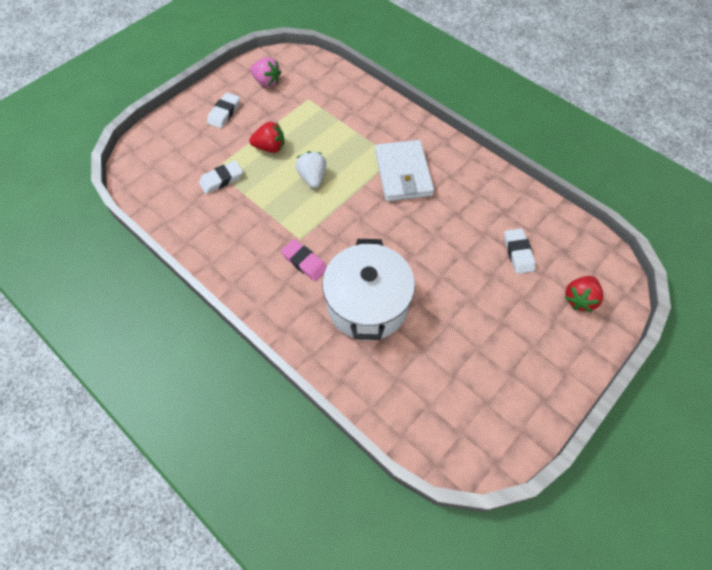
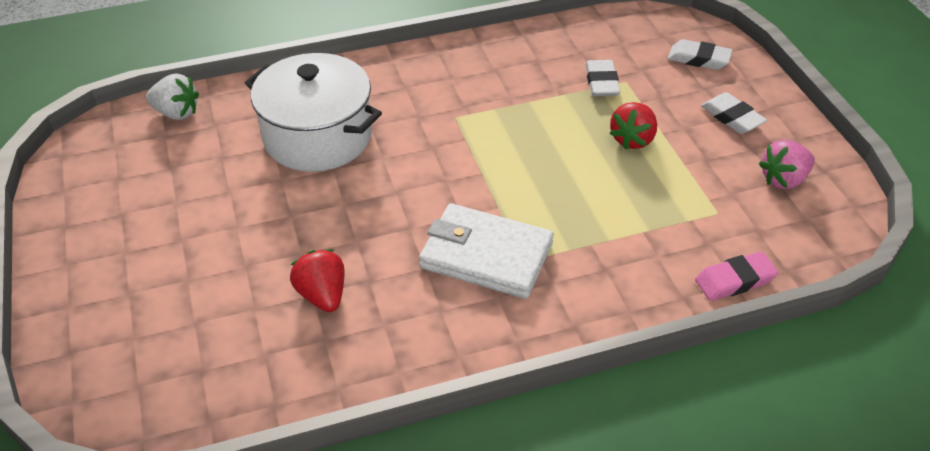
camera: 120 degrees right, 15 degrees down
pink eraser [281,239,327,281] -> pink eraser moved to [695,252,778,301]
white strawberry [295,151,326,188] -> white strawberry moved to [146,74,199,120]
white eraser [504,228,535,274] -> white eraser moved to [668,39,733,70]
red strawberry [564,276,603,312] -> red strawberry moved to [290,249,345,312]

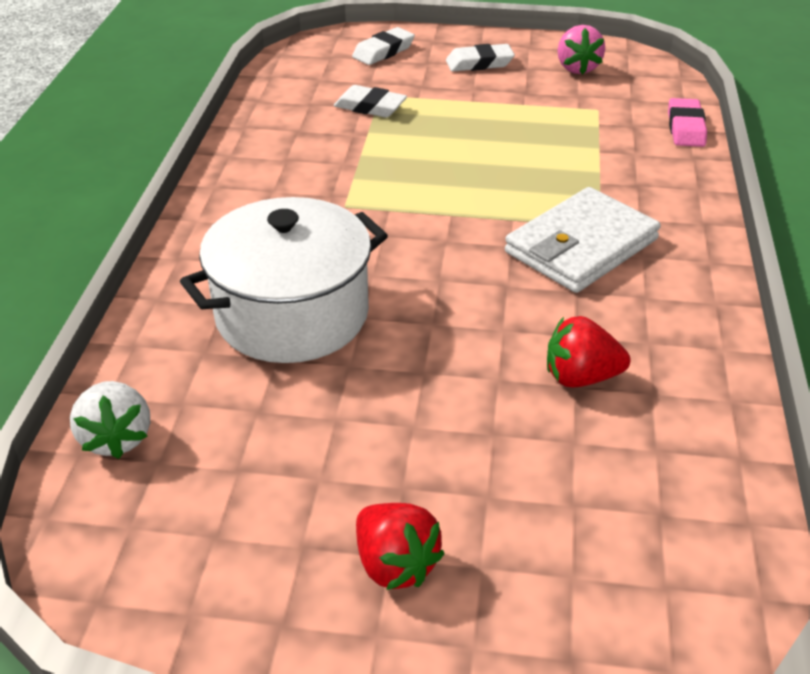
camera: 65 degrees left, 5 degrees down
white strawberry [146,74,199,120] -> white strawberry turned 120 degrees clockwise [70,381,150,459]
red strawberry [609,102,657,150] -> red strawberry moved to [356,503,445,590]

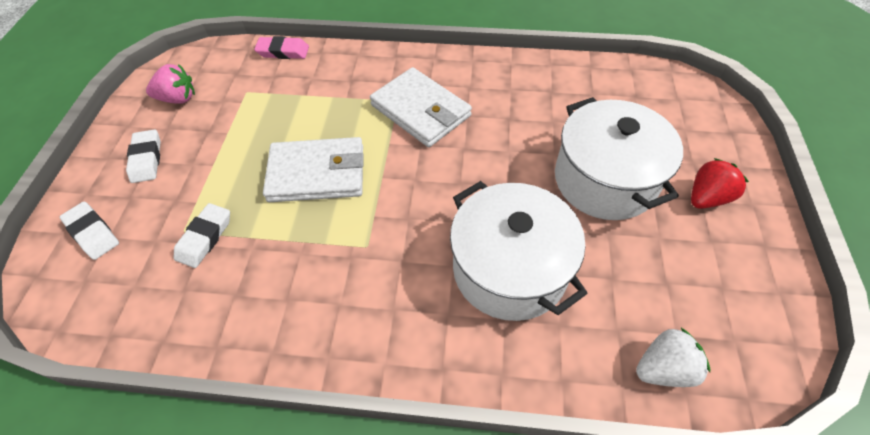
camera: 90 degrees left, 15 degrees up
red strawberry [547,316,630,387] -> none
none -> white wallet [263,137,364,202]
none -> white pot [555,97,683,220]

